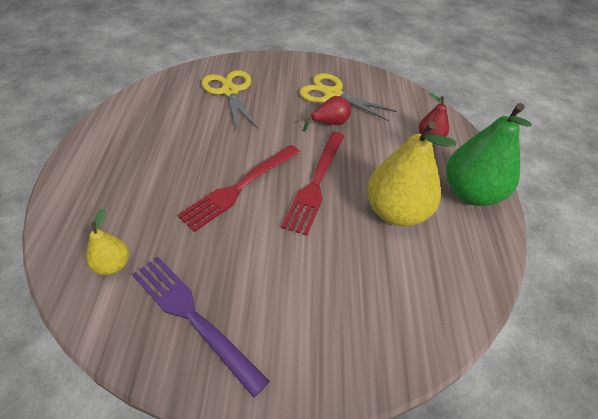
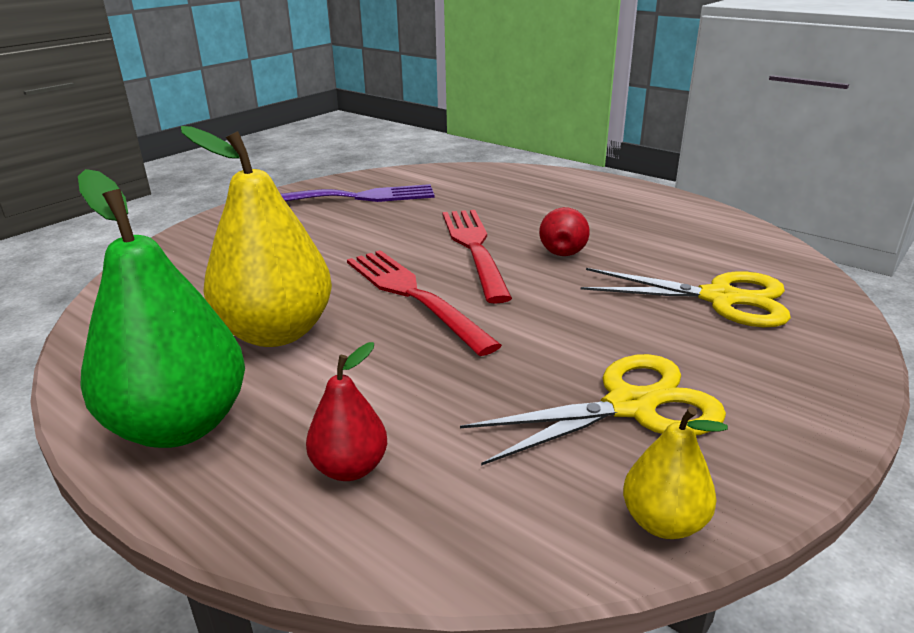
camera: 130 degrees right, 20 degrees down
yellow pear [86,209,129,275] -> yellow pear moved to [623,407,728,539]
red pear [303,96,351,131] -> red pear moved to [539,207,589,256]

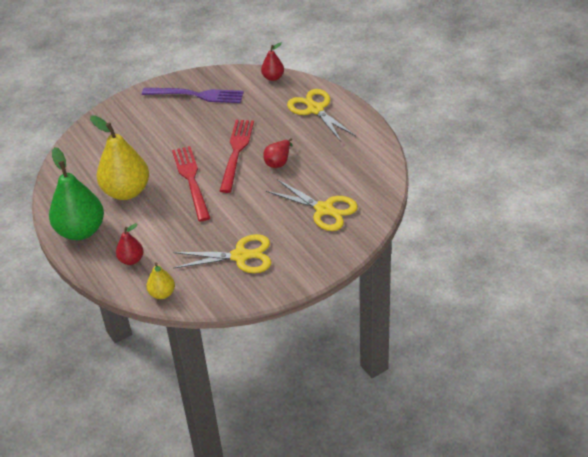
camera: 20 degrees right, 15 degrees up
yellow pear [623,407,728,539] -> yellow pear moved to [146,262,175,299]
none -> red pear [261,42,284,81]
none -> yellow scissors [287,89,356,142]

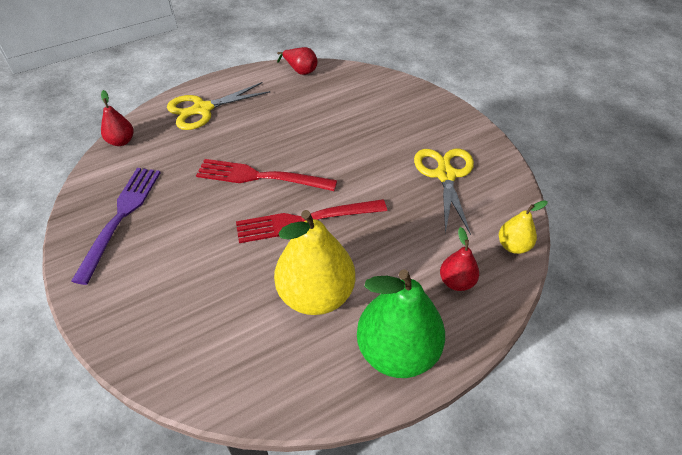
camera: 90 degrees left, 5 degrees up
red pear [263,138,293,168] -> red pear moved to [277,47,318,75]
yellow scissors [266,179,358,231] -> none

